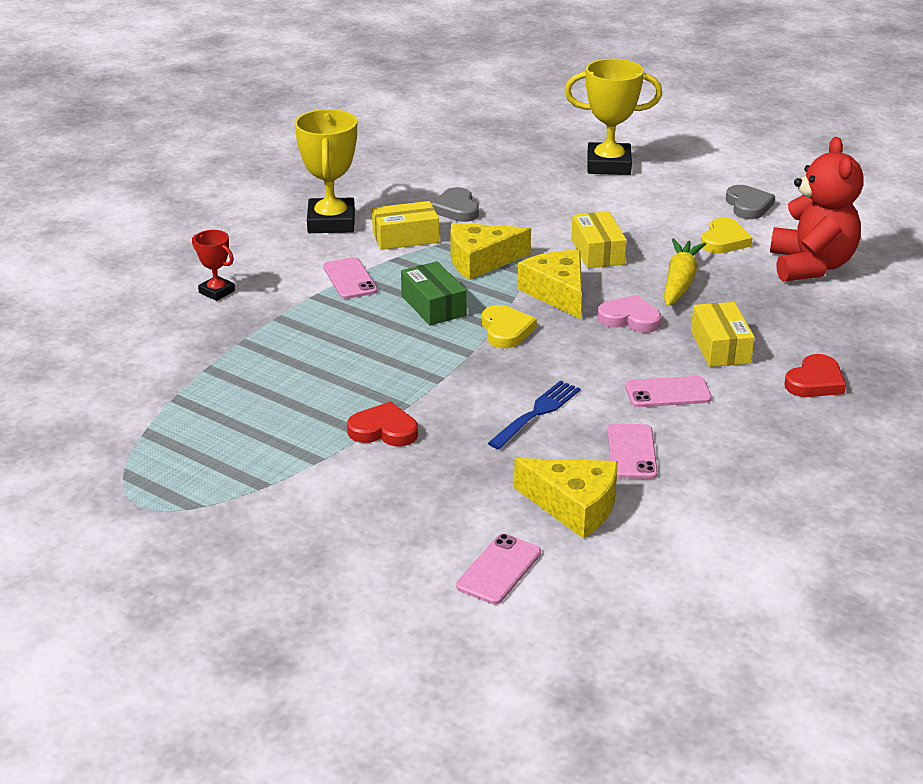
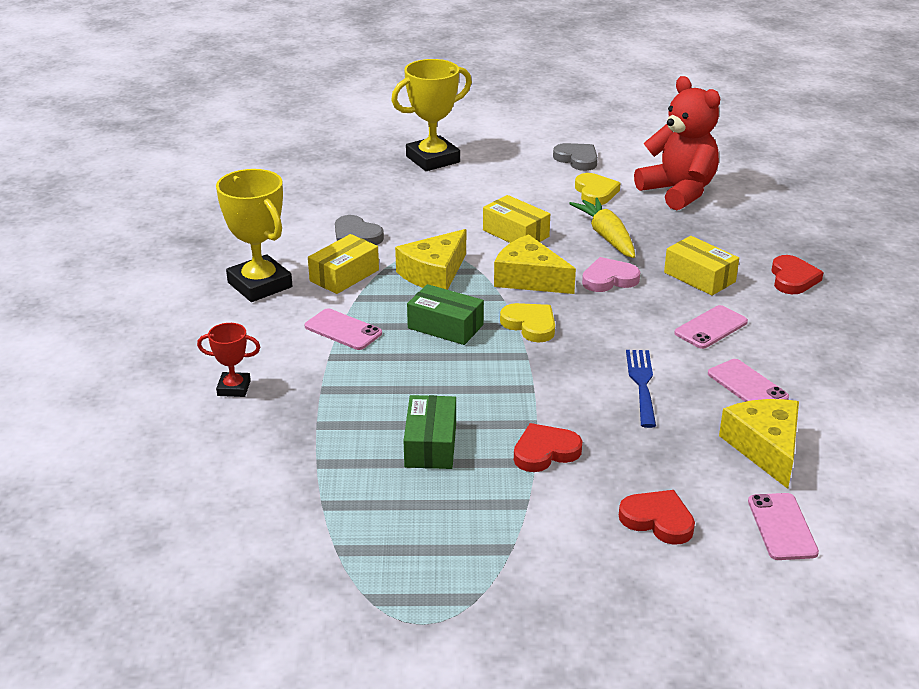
camera: 35 degrees left, 0 degrees up
yellow cheese [514,458,618,539] -> yellow cheese turned 90 degrees counterclockwise [719,399,799,489]
none -> green box [404,395,456,469]
none -> red heart [619,490,695,545]

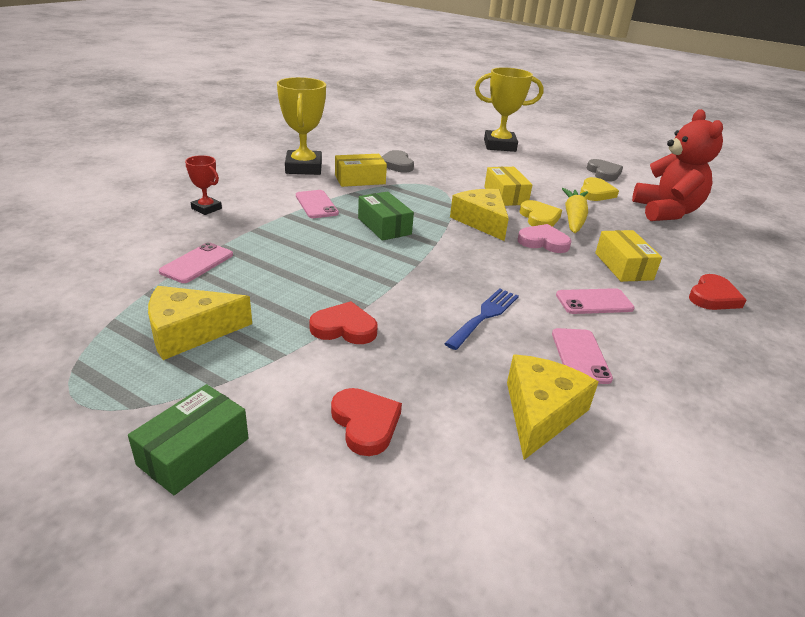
camera: 30 degrees right, 0 degrees up
yellow cheese [395,229,466,290] -> yellow cheese moved to [148,286,252,360]
green box [404,395,456,469] -> green box moved to [128,384,248,495]
yellow heart [500,303,555,342] -> yellow heart moved to [519,200,562,227]
pink phone [748,493,819,560] -> pink phone moved to [159,242,233,283]

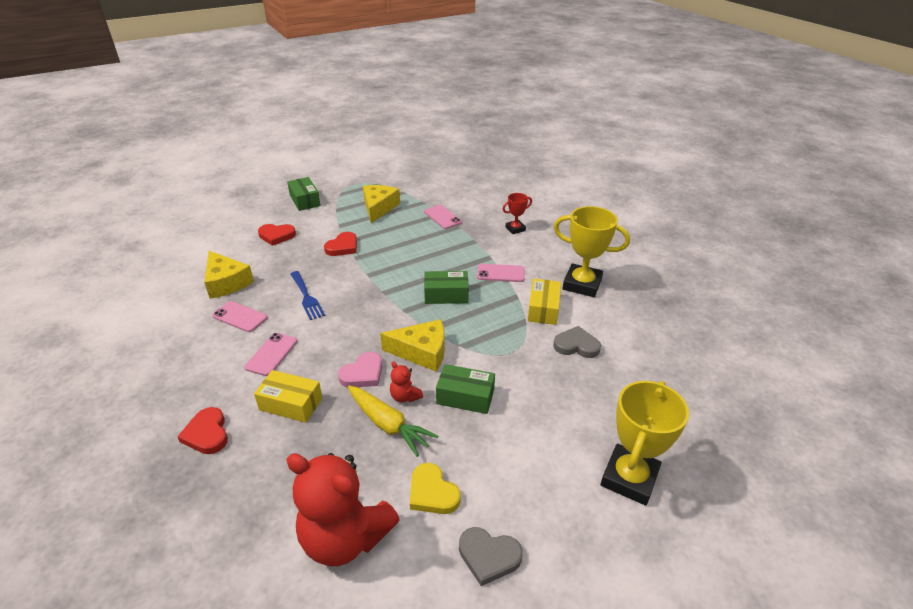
camera: 120 degrees right, 5 degrees up
yellow box [484,167,532,206] -> green box [436,364,495,414]
yellow heart [519,200,562,227] -> red teddy bear [390,362,423,402]

